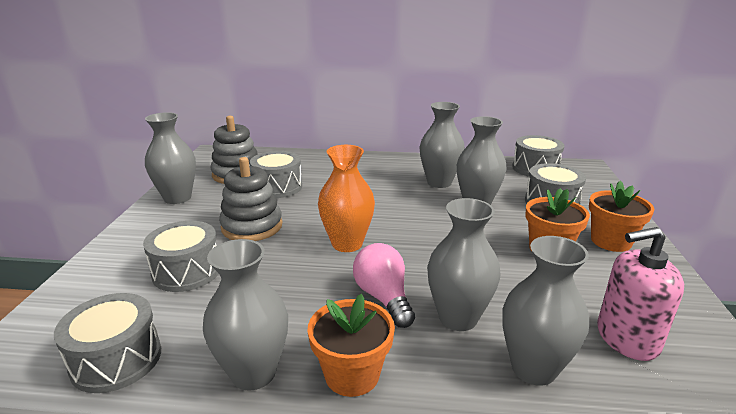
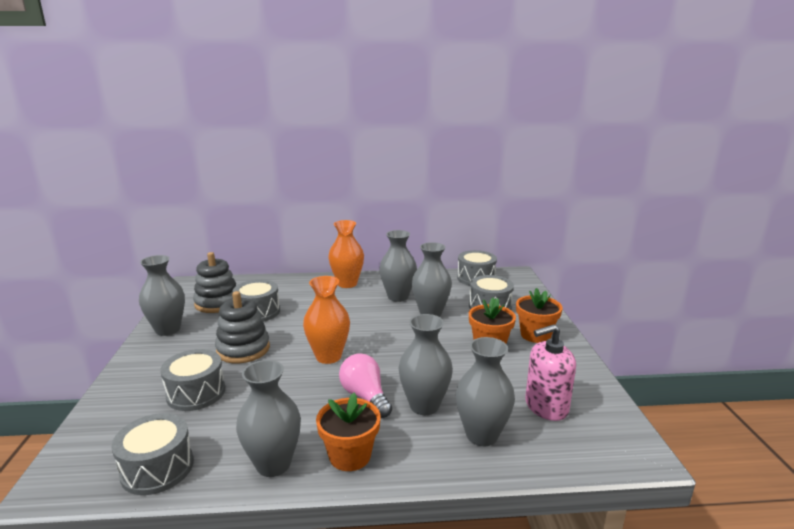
camera: 10 degrees left, 5 degrees down
none -> orange vase [328,220,364,288]

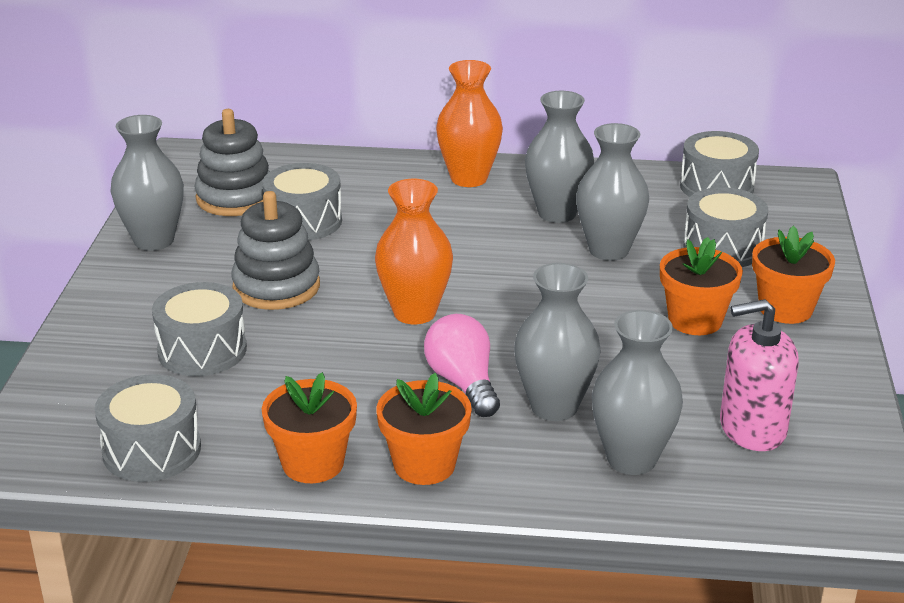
camera: 10 degrees right, 10 degrees up
grey vase [236,360,301,477] -> orange flower pot [262,372,357,483]

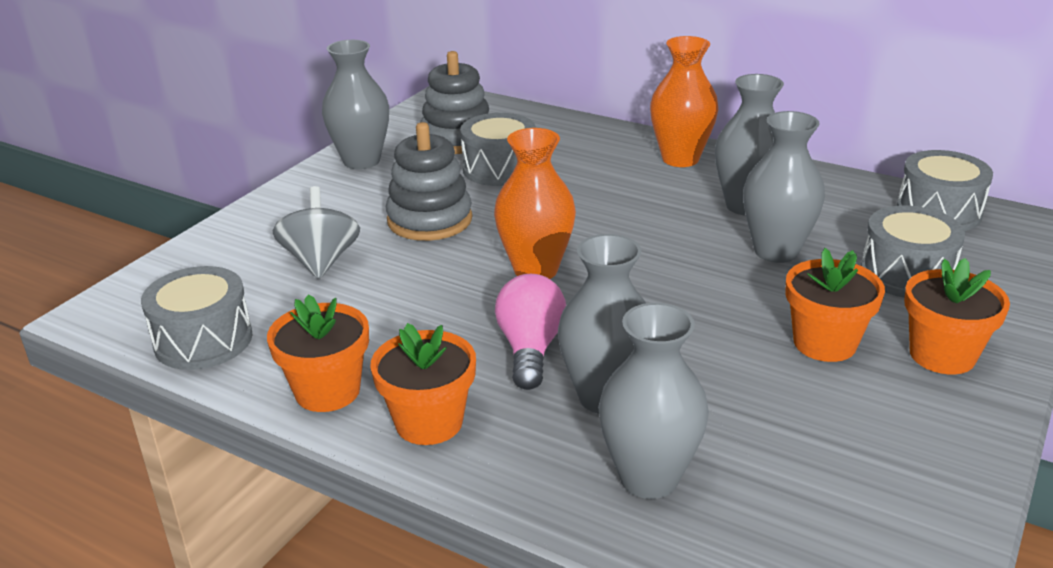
camera: 25 degrees right, 0 degrees up
grey drum [152,282,247,376] -> grey spinning top [272,186,360,279]
pink soap dispenser [720,299,799,451] -> none

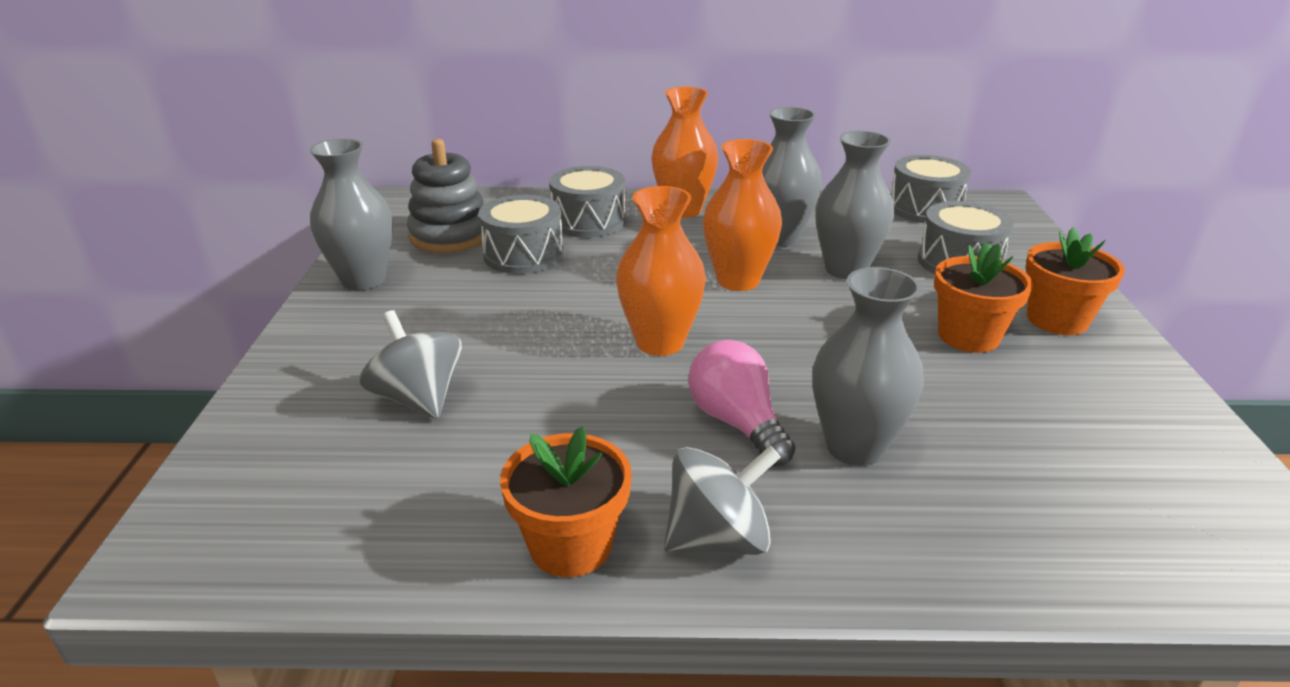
camera: 30 degrees left, 0 degrees up
grey drum [141,266,252,370] -> grey drum moved to [549,166,625,238]
orange flower pot [370,323,476,445] -> grey spinning top [664,446,781,555]
grey stacking toy [386,122,472,241] -> none
grey vase [598,303,709,499] -> none
none -> orange vase [703,139,782,291]

